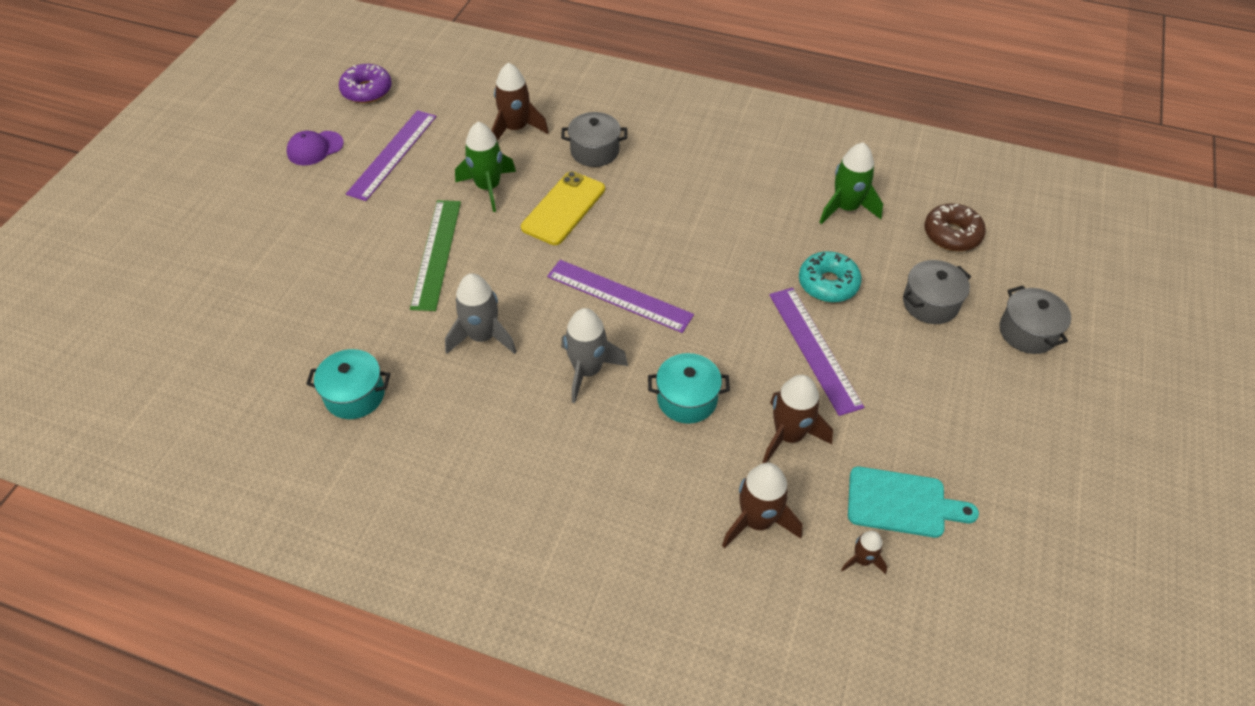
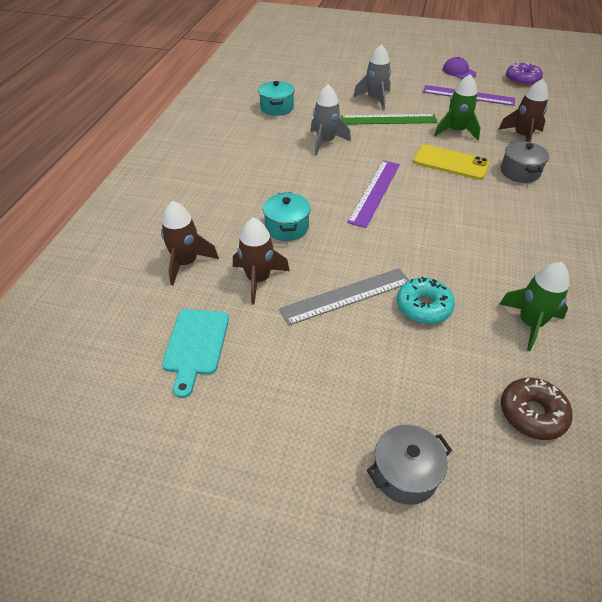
camera: 85 degrees right, 5 degrees down
grey rocket [561,308,628,403] -> grey rocket moved to [353,44,391,111]
purple ruler [769,288,864,416] -> grey ruler [279,268,409,326]
brown rocket [841,531,887,574] -> none
grey pot [903,260,971,324] -> none

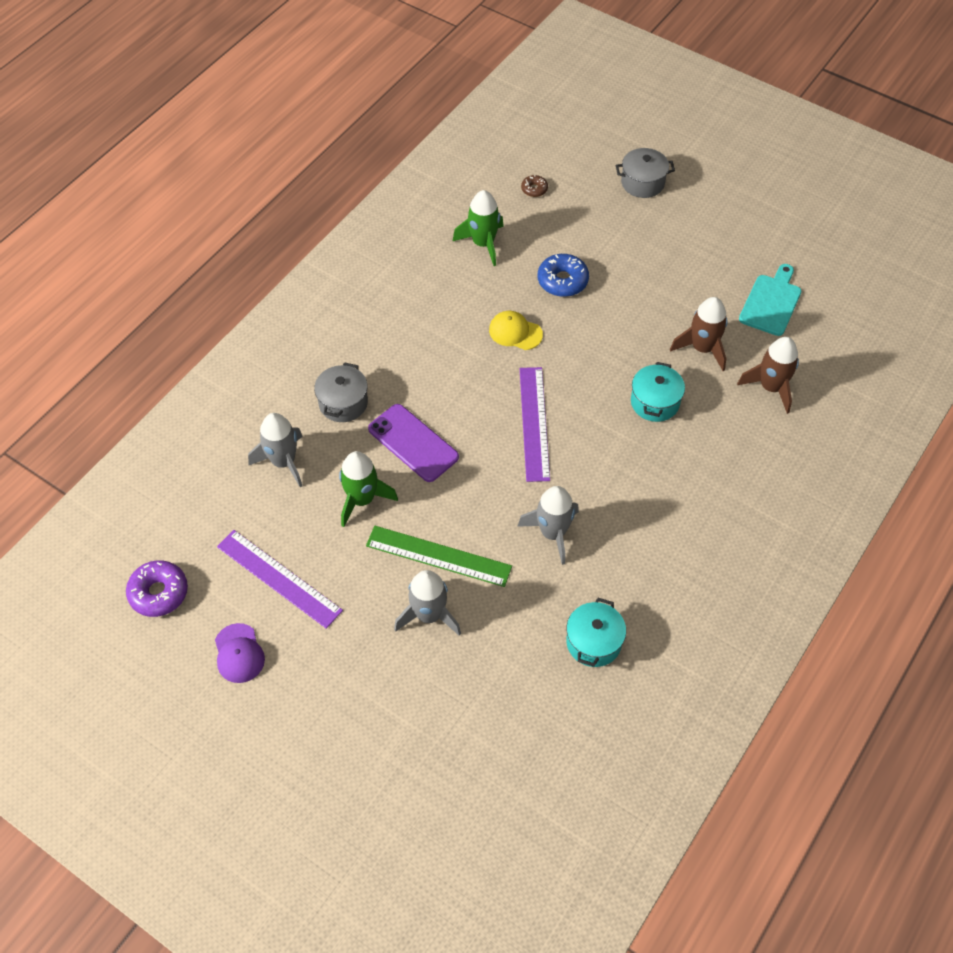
camera: 160 degrees left, 10 degrees up
grey ruler [279,268,409,326] -> none
purple ruler [347,160,400,228] -> purple ruler turned 45 degrees counterclockwise [520,367,550,482]
turquoise donut [397,277,455,324] -> blue donut [538,254,589,297]
yellow phone [413,145,490,180] -> purple phone [368,404,459,482]
brown rocket [498,79,548,142] -> grey rocket [248,413,303,487]
brown donut [501,377,573,440] -> brown donut [521,175,548,197], size x0.55
none -> yellow cap [489,311,543,350]

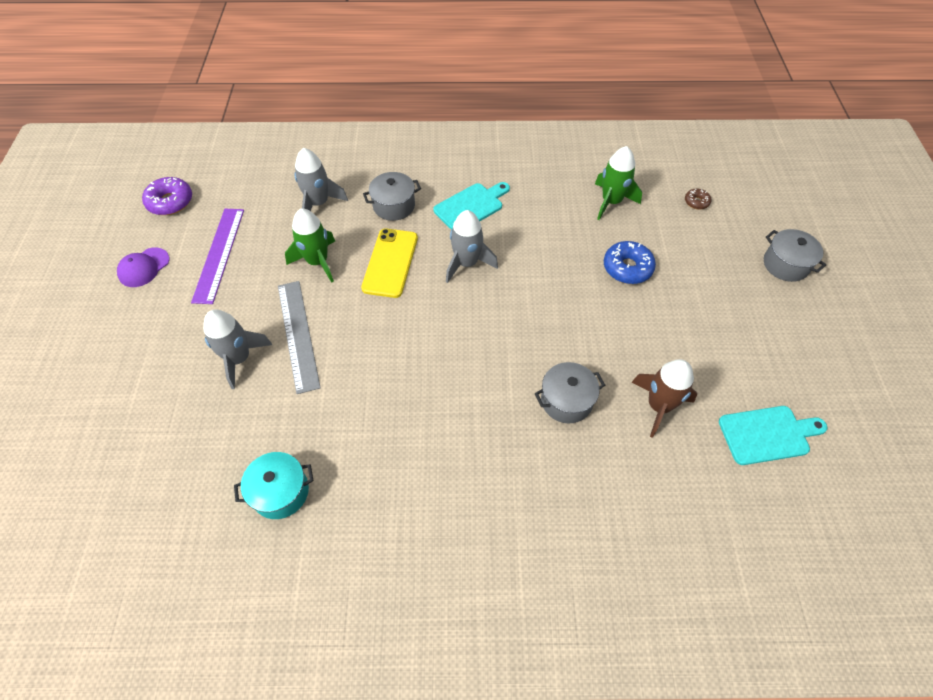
camera: 55 degrees right, 0 degrees up
green ruler [366,526,512,587] -> grey ruler [278,281,321,394]
purple phone [368,404,459,482] -> yellow phone [361,228,418,298]
yellow cap [489,311,543,350] -> none
grey rocket [517,486,579,565] -> grey rocket moved to [446,210,498,283]
purple ruler [520,367,550,482] -> none
turquoise pot [631,362,685,422] -> grey pot [535,362,605,423]
brown rocket [737,337,799,414] -> none
none -> turquoise cutting board [433,182,510,230]

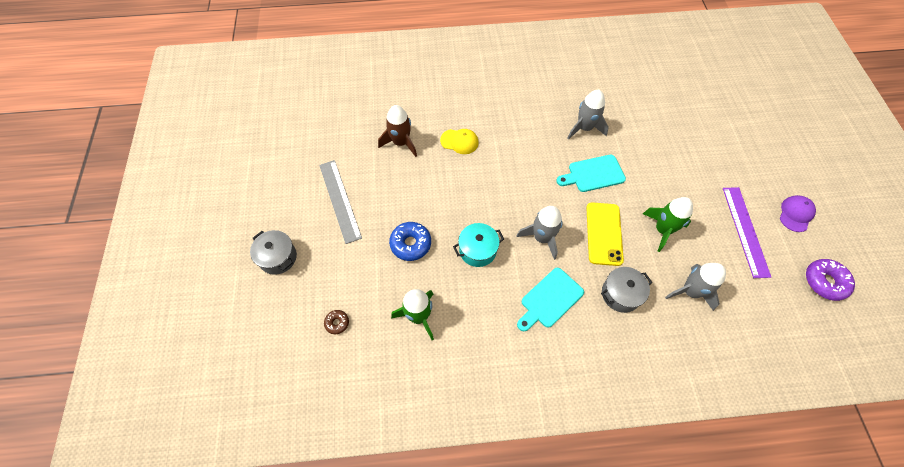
camera: 175 degrees right, 5 degrees up
grey rocket [203,309,272,389] -> grey rocket moved to [567,90,609,140]
turquoise pot [234,452,314,519] -> turquoise pot moved to [453,223,504,267]
grey ruler [278,281,321,394] -> grey ruler moved to [319,160,362,244]
grey pot [535,362,605,423] -> yellow cap [440,129,479,154]
turquoise cutting board [719,406,827,465] -> turquoise cutting board moved to [556,155,626,192]

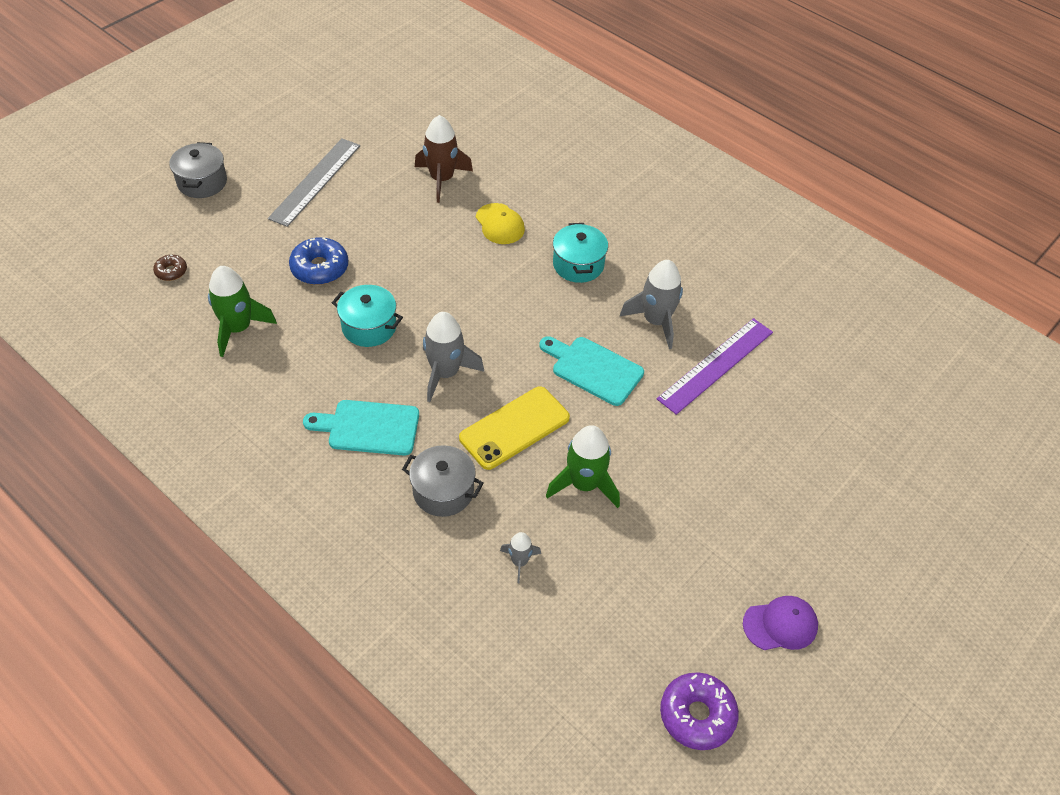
camera: 45 degrees right, 10 degrees down
grey rocket [665,263,726,311] -> grey rocket [500,532,541,583], size x0.54
purple ruler [723,187,771,278] -> purple ruler moved to [657,318,773,415]
none -> turquoise pot [553,223,608,283]

